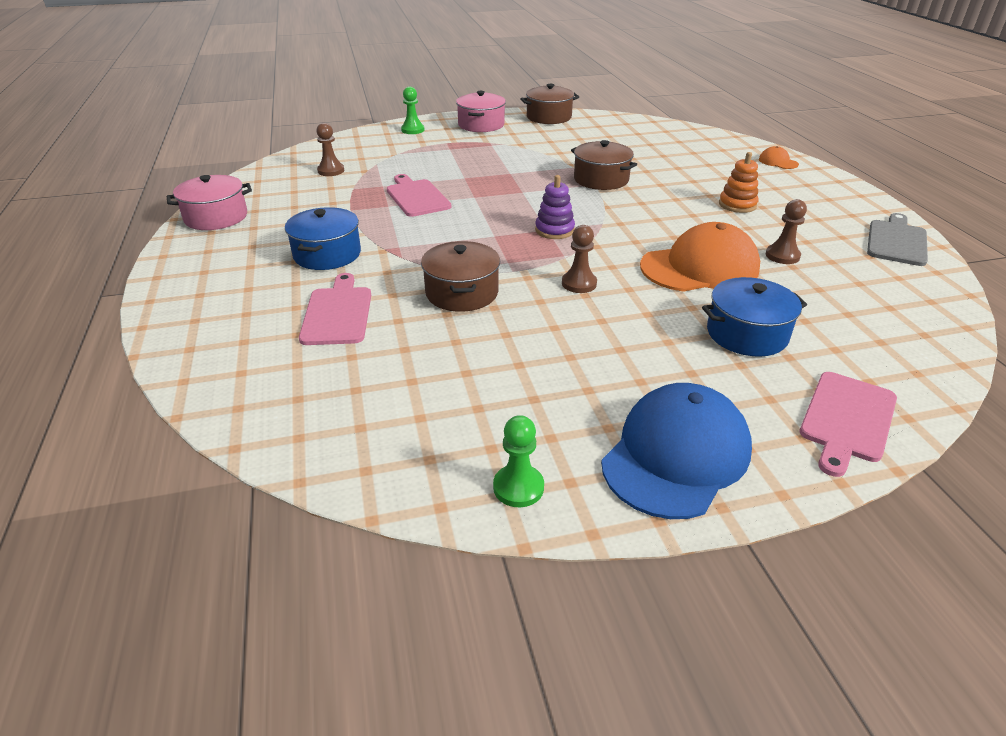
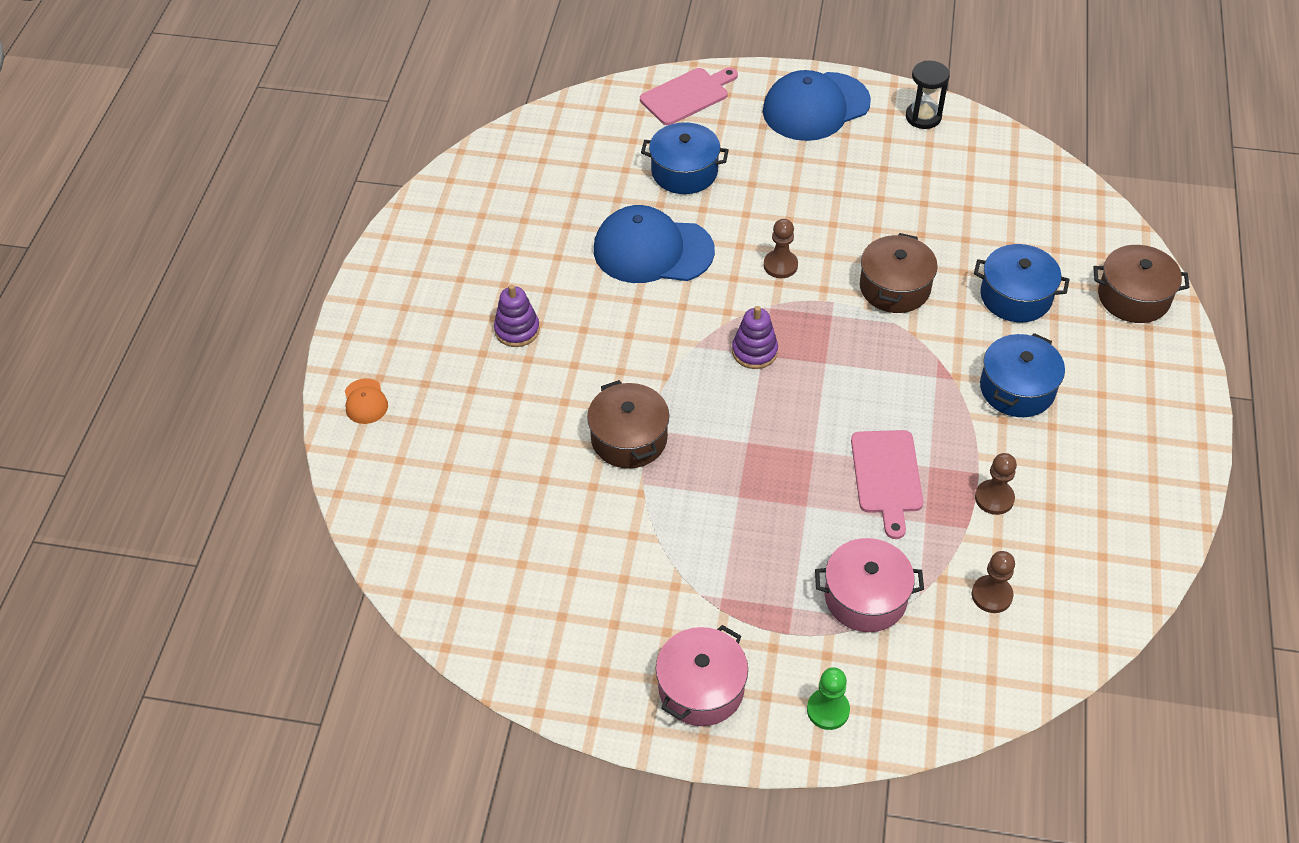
camera: 155 degrees left, 15 degrees up
pink pot [167,175,252,230] -> pink pot moved to [815,538,924,632]
pink cutting board [299,273,371,345] -> blue pot [974,244,1070,322]
green pawn [493,415,544,507] -> black hourglass [906,61,950,129]
brown pot [520,84,579,124] -> brown pot moved to [1093,245,1190,323]
orange cap [640,222,760,292] -> blue cap [594,205,715,283]
orange stacking toy [719,152,758,213] -> purple stacking toy [494,284,540,347]
brown pawn [766,199,807,264] -> brown pawn moved to [975,453,1017,515]
grey cutting board [867,213,928,266] -> none

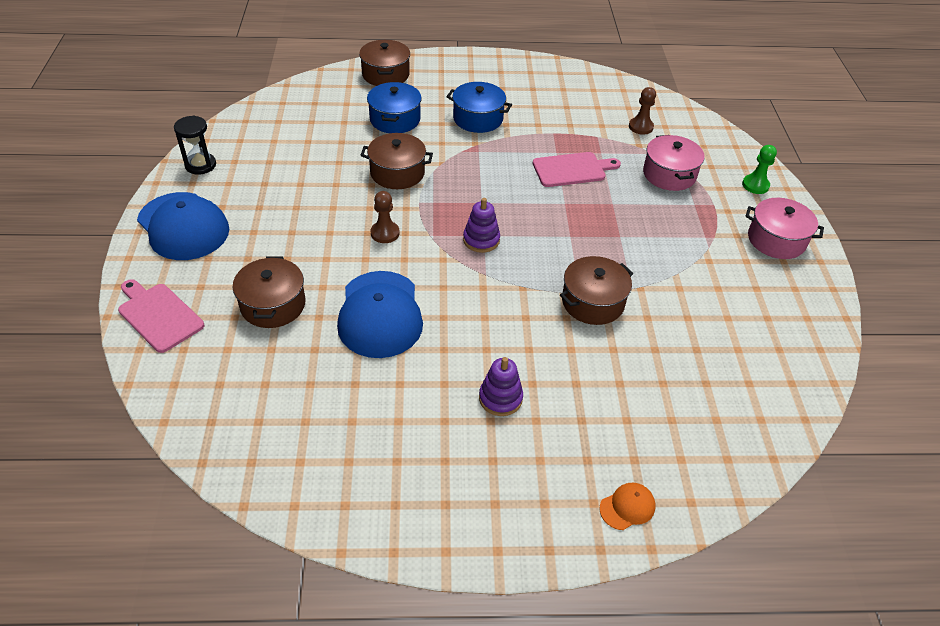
camera: 105 degrees left, 5 degrees down
blue pot [641,122,729,194] -> brown pot [233,256,305,328]
brown pawn [975,453,1017,515] -> none

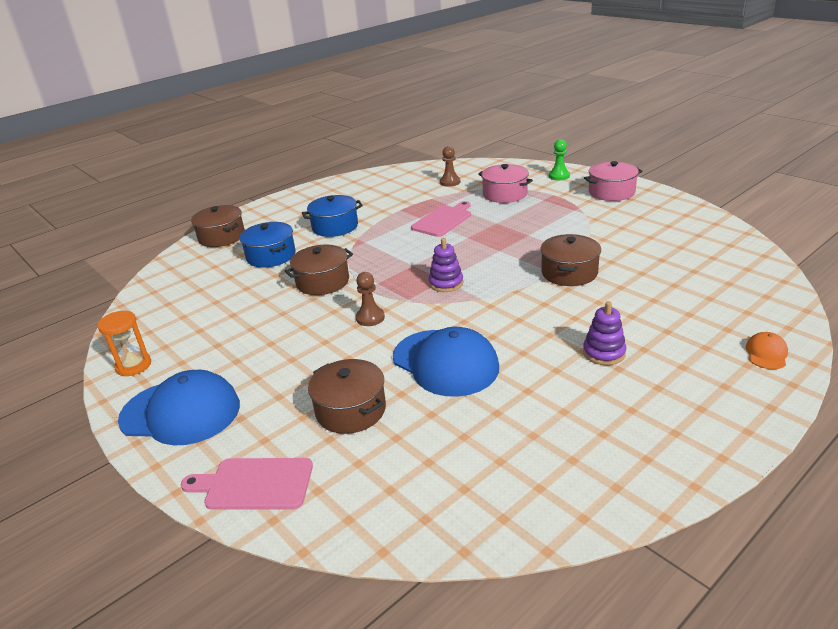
camera: 35 degrees left, 15 degrees down
black hourglass [174,116,216,175] -> orange hourglass [97,311,151,376]

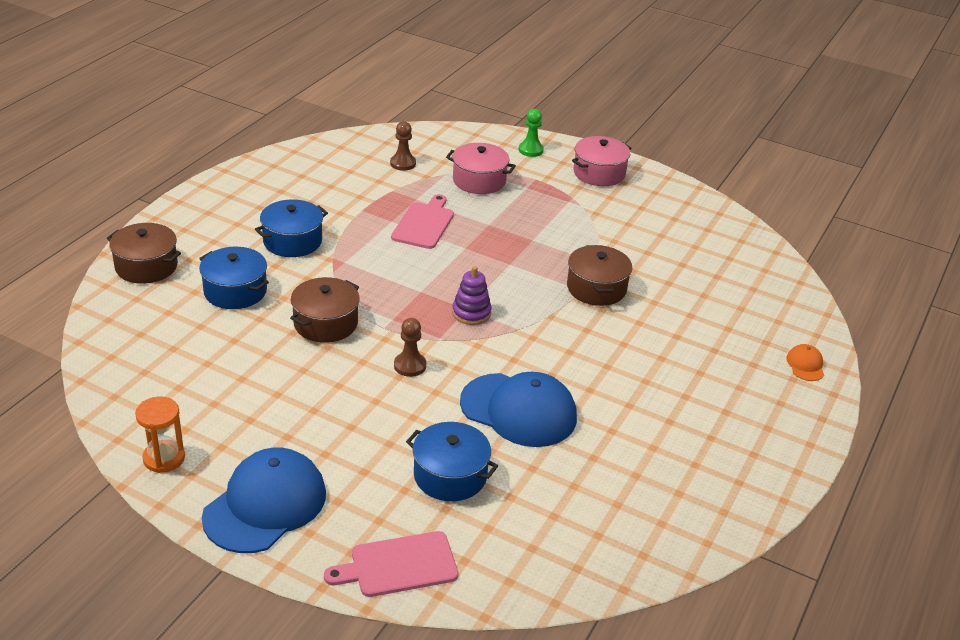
camera: 25 degrees left, 5 degrees up
blue cap [118,370,240,446] -> blue cap turned 45 degrees counterclockwise [202,447,326,553]
brown pot [308,359,386,434] -> blue pot [406,422,498,501]
purple stacking toy [583,301,626,365] -> none

